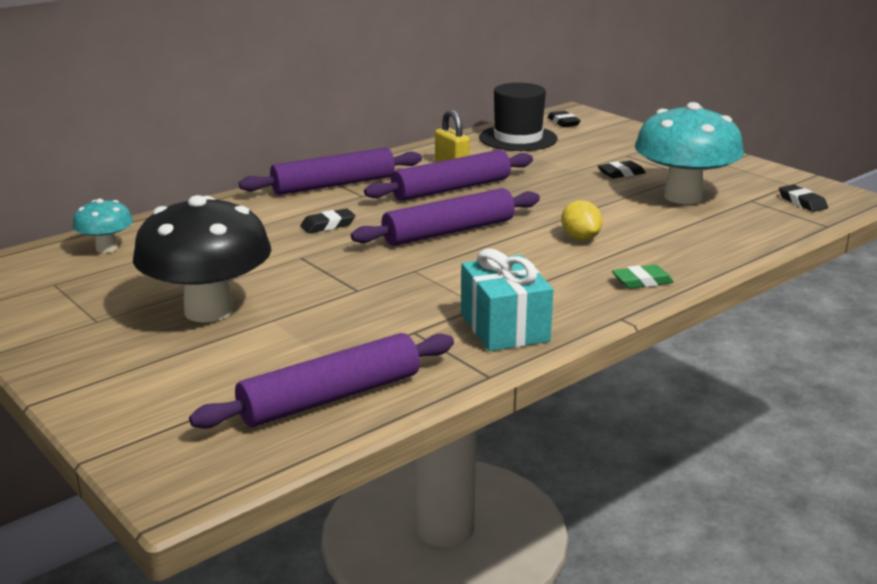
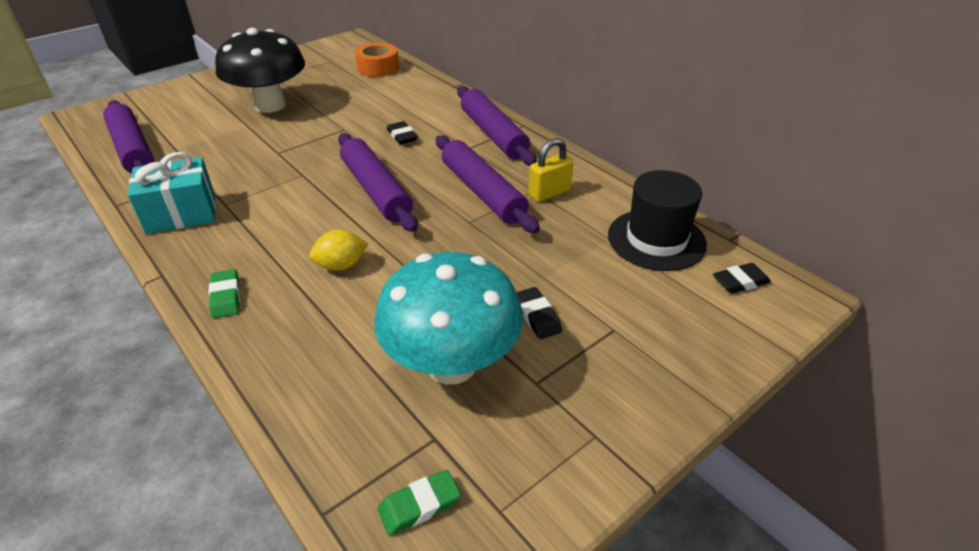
camera: 90 degrees right, 15 degrees up
turquoise mushroom [73,199,133,253] -> orange tape [355,43,399,77]
black eraser [779,184,828,212] -> green eraser [378,470,461,536]

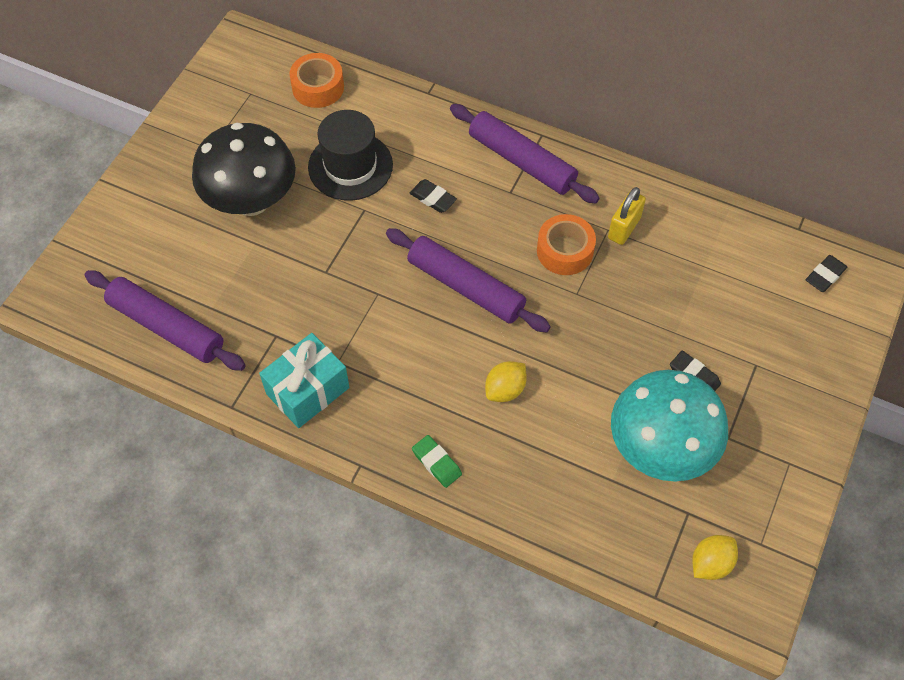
camera: 25 degrees left, 20 degrees up
green eraser [378,470,461,536] -> yellow lemon [692,535,738,580]
purple rolling pin [436,135,540,233] -> orange tape [537,214,596,275]
black hat [608,170,707,271] -> black hat moved to [308,110,393,201]

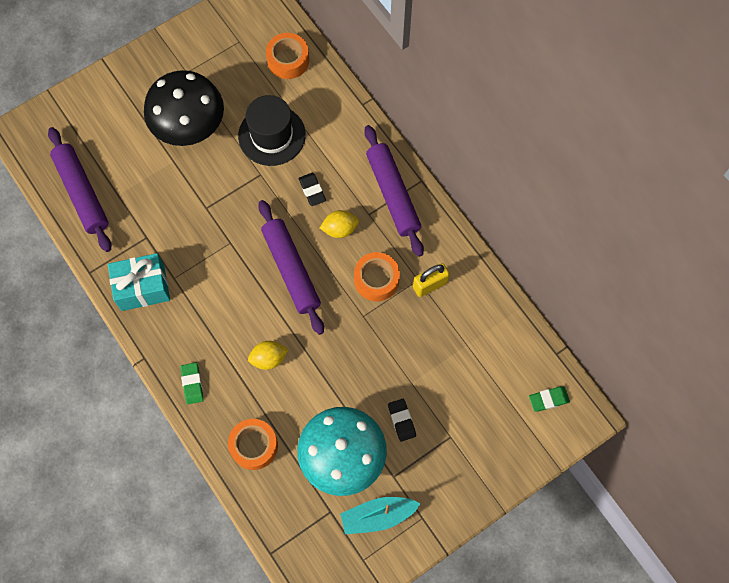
camera: 30 degrees right, 10 degrees up
yellow lemon [692,535,738,580] -> yellow lemon moved to [320,210,359,238]
black eraser [806,255,847,292] -> green eraser [529,386,570,412]
none -> orange tape [228,419,278,470]
none -> turquoise boat [340,497,421,534]

